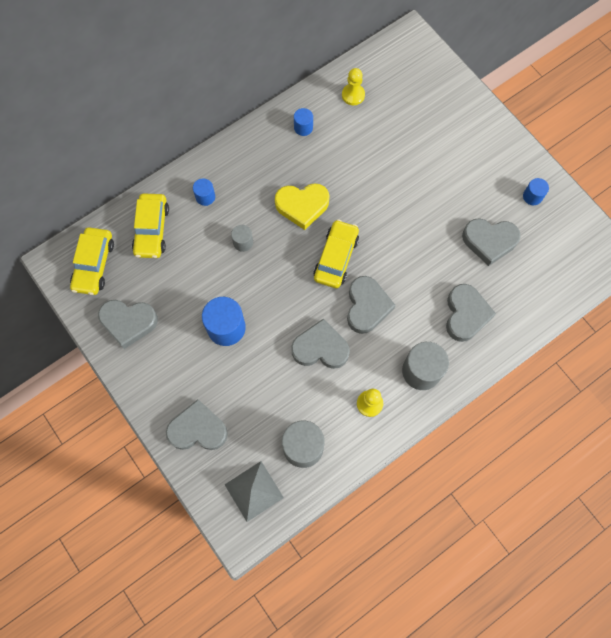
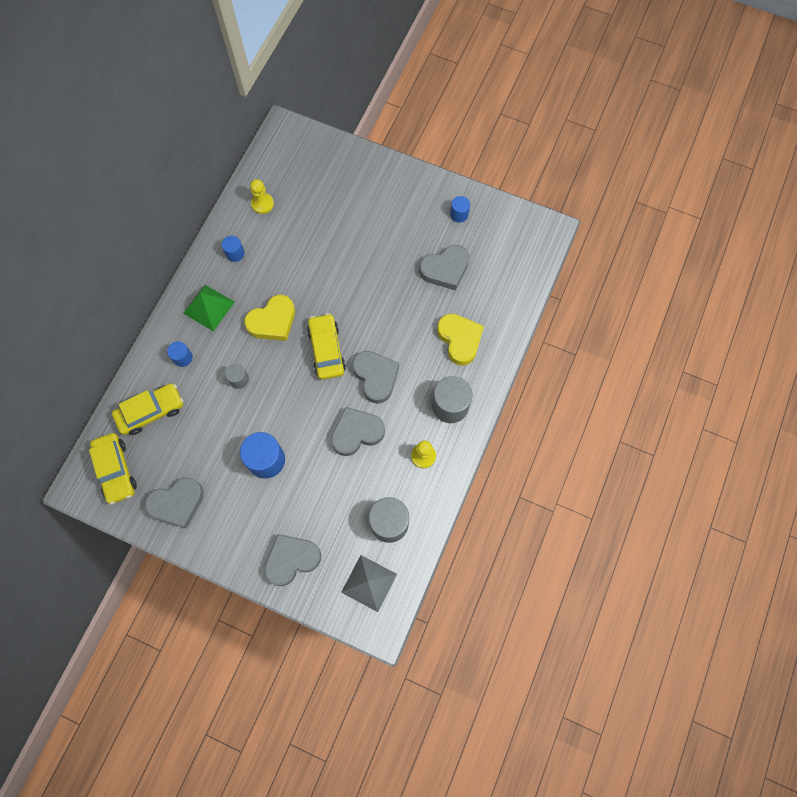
camera: 30 degrees left, 0 degrees up
yellow car [132,194,169,258] -> yellow car turned 90 degrees counterclockwise [112,383,183,435]
grey heart [446,284,496,342] -> yellow heart [437,314,484,366]
none -> green pyramid [183,285,235,331]

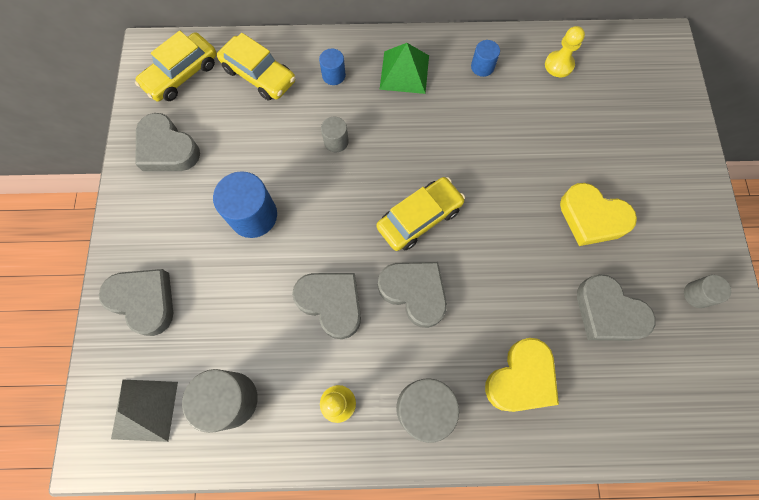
camera: 65 degrees right, 0 degrees up
yellow heart [244,295,295,341] -> yellow heart moved to [560,183,637,246]
grey heart [352,351,399,404] -> grey heart turned 90 degrees counterclockwise [378,262,447,328]
blue cylinder [450,196,470,223] -> grey cylinder [684,275,731,308]

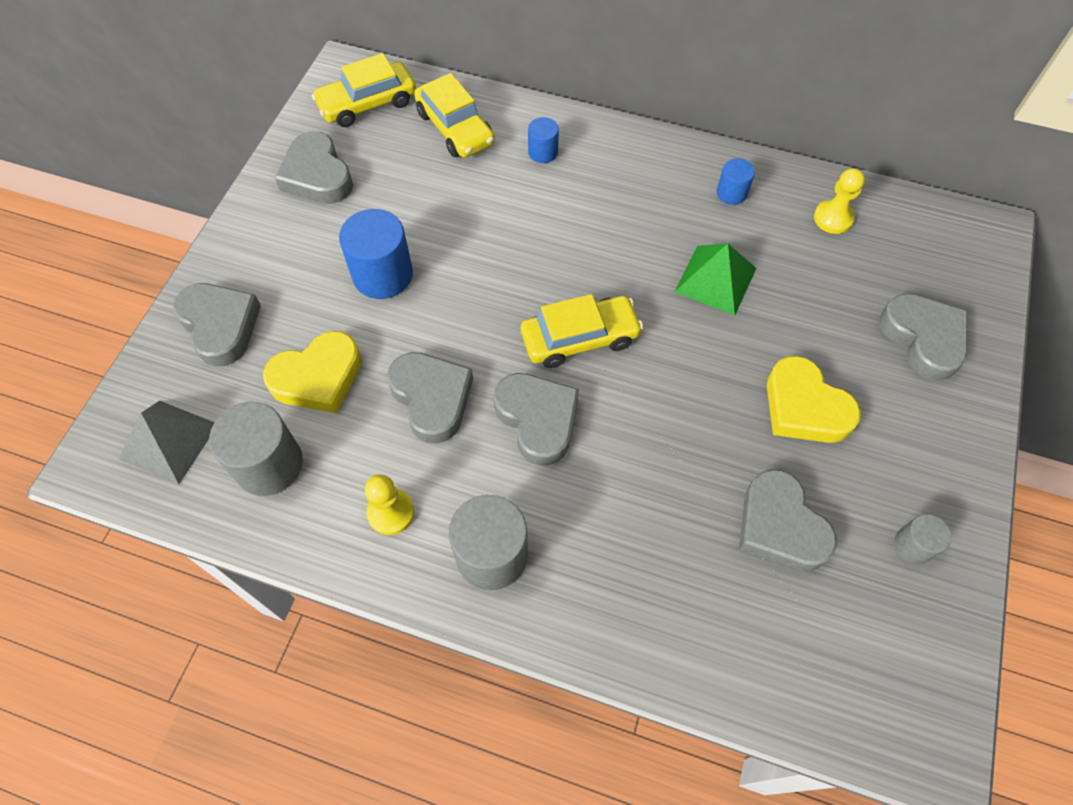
camera: 20 degrees right, 10 degrees down
grey cylinder [321,117,349,152] -> none
green pyramid [379,43,429,94] -> green pyramid moved to [674,243,756,316]
yellow heart [485,338,559,412] -> yellow heart moved to [263,331,362,413]
none -> grey heart [879,294,968,381]

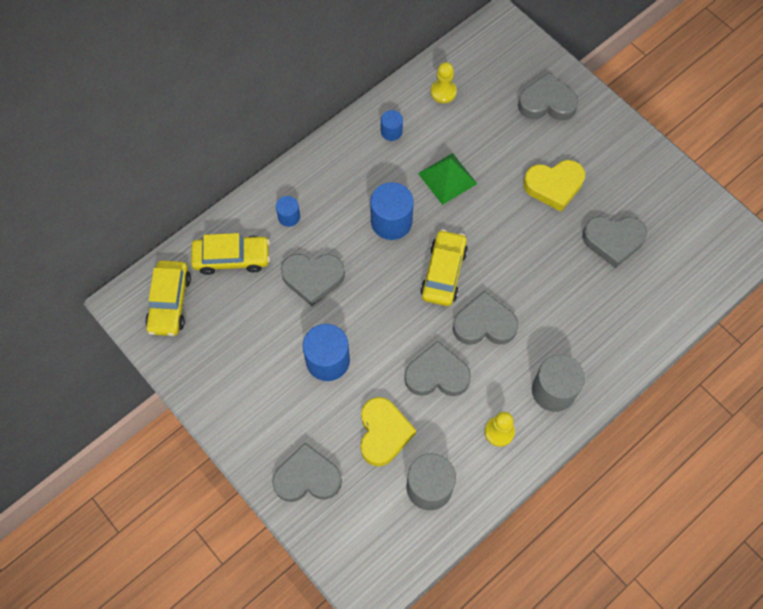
camera: 60 degrees left, 5 degrees up
grey pyramid [119,401,214,484] -> none
grey heart [275,131,353,204] -> grey heart moved to [281,254,345,306]
grey cylinder [894,514,952,564] -> none
none -> blue cylinder [370,182,414,240]

